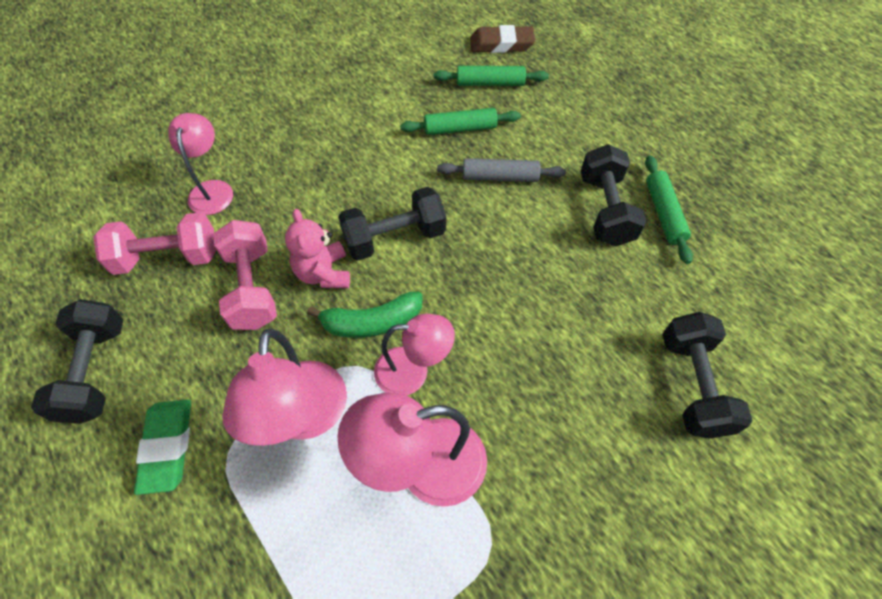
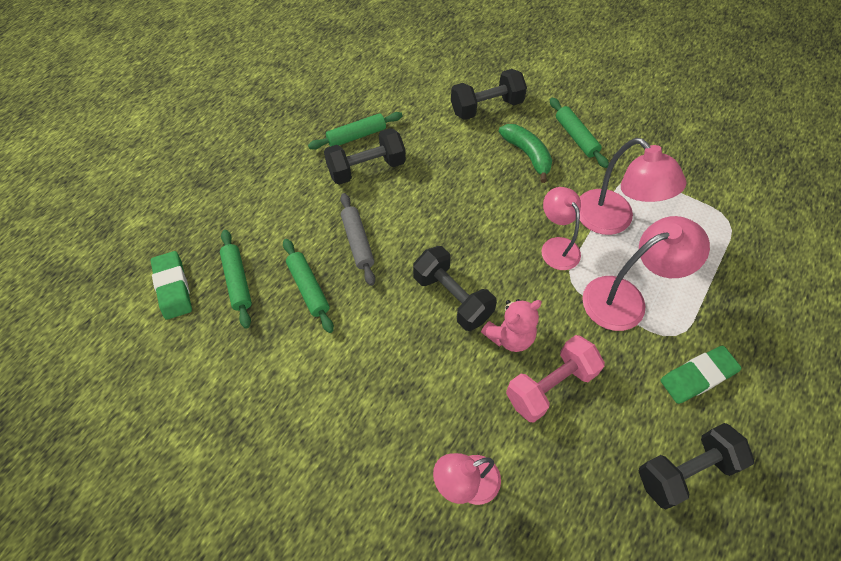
camera: 110 degrees left, 0 degrees up
pink dumbbell [93,212,217,275] -> none
green banana [307,291,423,338] -> green banana moved to [499,124,552,183]
brown eraser [470,25,535,53] -> green eraser [151,251,192,320]
none -> green rolling pin [550,97,609,168]

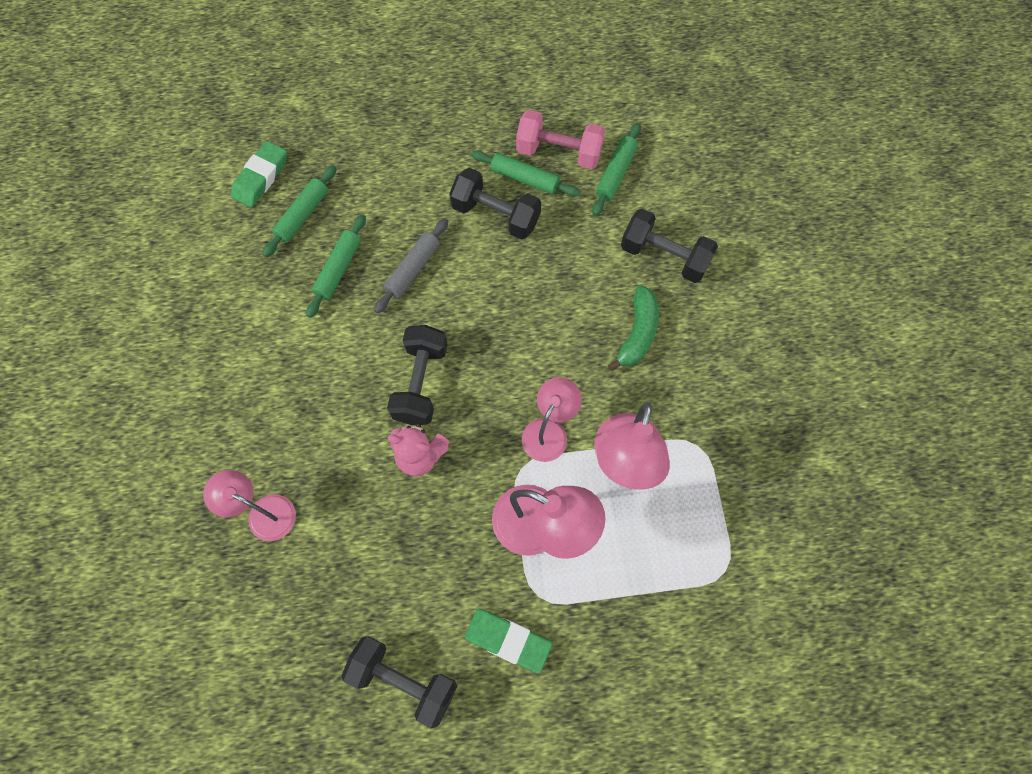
camera: 50 degrees right, 10 degrees up
pink dumbbell [506,335,605,423] -> pink dumbbell moved to [516,110,605,169]
green rolling pin [550,97,609,168] -> green rolling pin moved to [592,123,641,216]

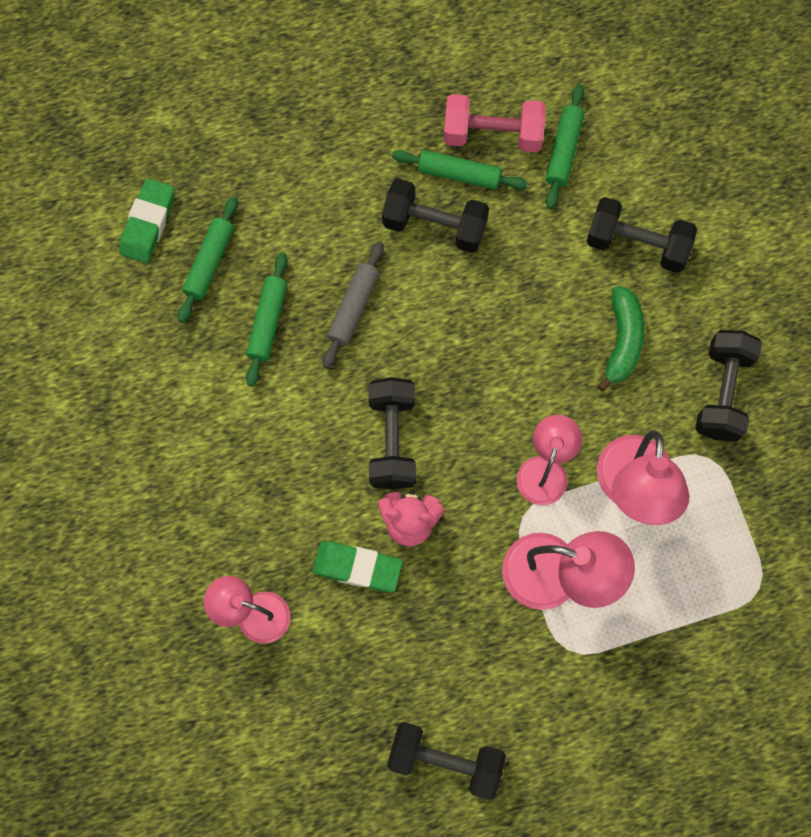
camera: 10 degrees left, 5 degrees up
green eraser [465,609,552,674] -> green eraser moved to [312,541,403,592]
none -> black dumbbell [695,330,762,442]

